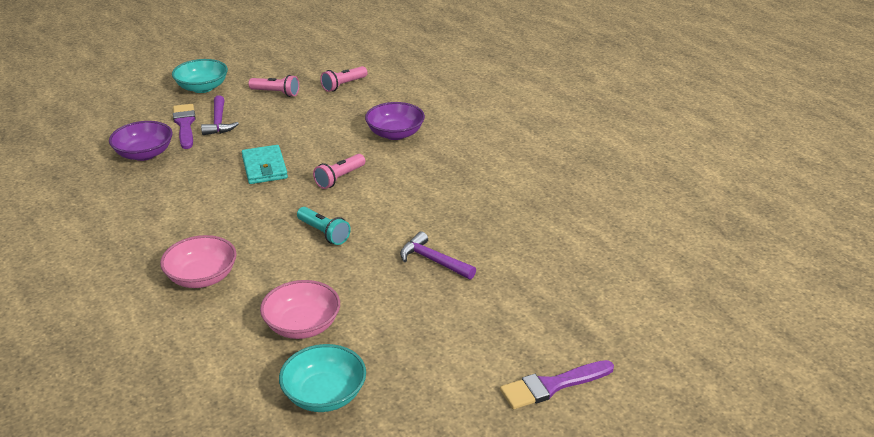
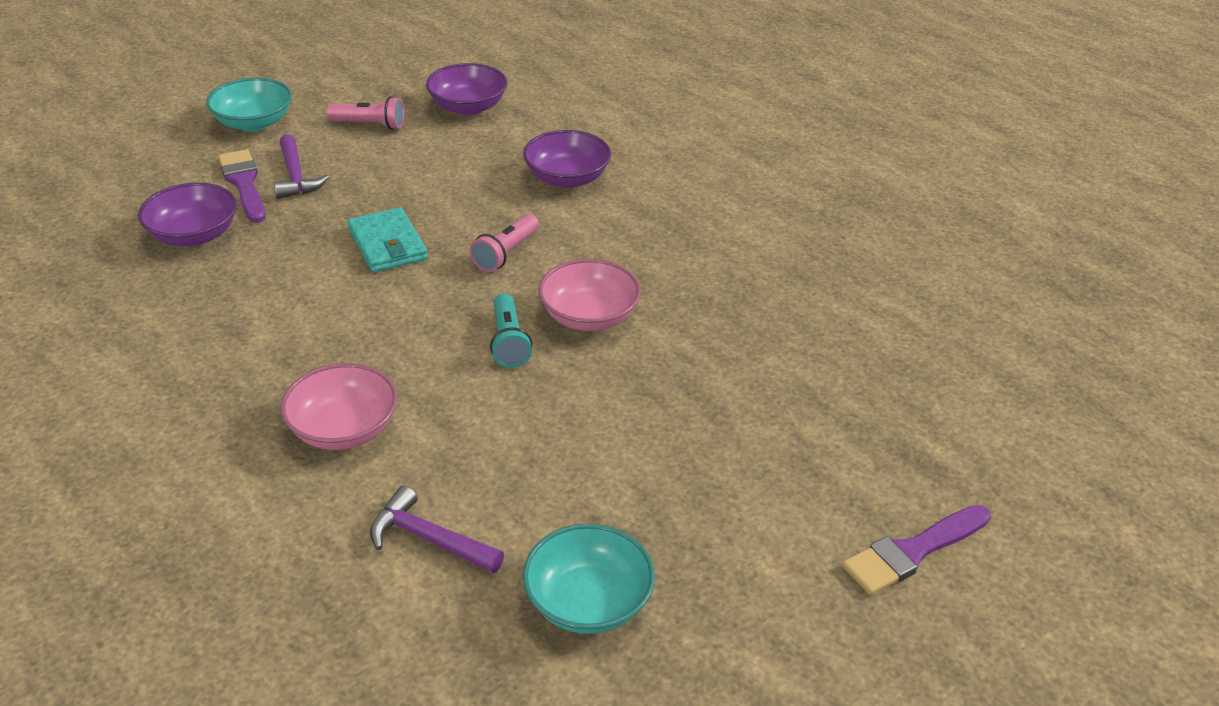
camera: 10 degrees left, 5 degrees up
pink bowl [260,280,340,339] -> pink bowl moved to [538,259,641,331]
turquoise flashlight [297,207,351,245] -> turquoise flashlight turned 45 degrees clockwise [490,293,532,368]
pink flashlight [320,66,367,92] -> purple bowl [426,63,507,115]
purple hammer [400,231,476,279] -> purple hammer moved to [370,486,504,573]

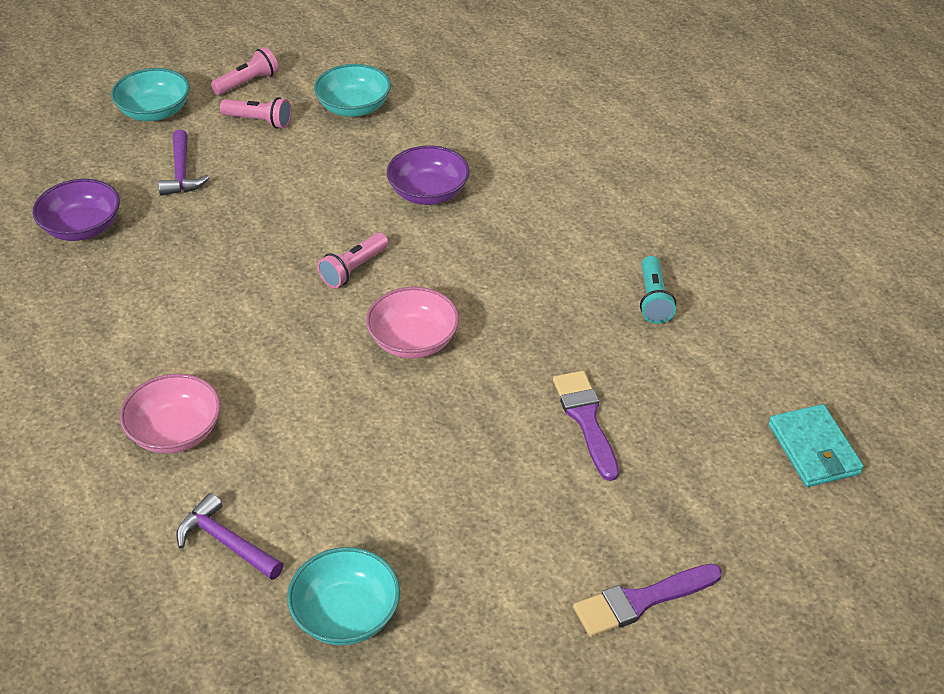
camera: 10 degrees right, 5 degrees up
purple brush [218,149,266,223] -> purple brush moved to [553,371,619,481]
turquoise wallet [347,207,428,272] -> turquoise wallet moved to [769,404,864,487]
purple bowl [426,63,507,115] -> turquoise bowl [314,64,391,117]
turquoise flashlight [490,293,532,368] -> turquoise flashlight moved to [640,256,676,324]
none -> pink flashlight [211,47,279,95]

